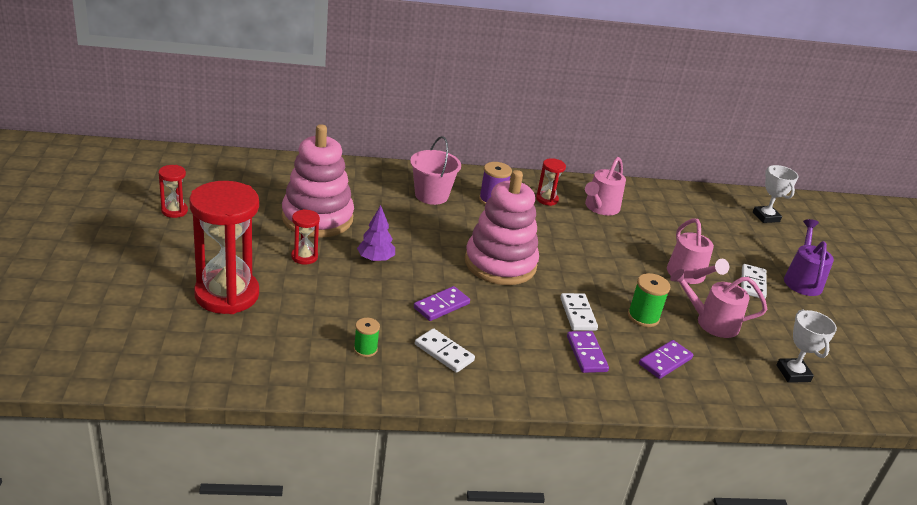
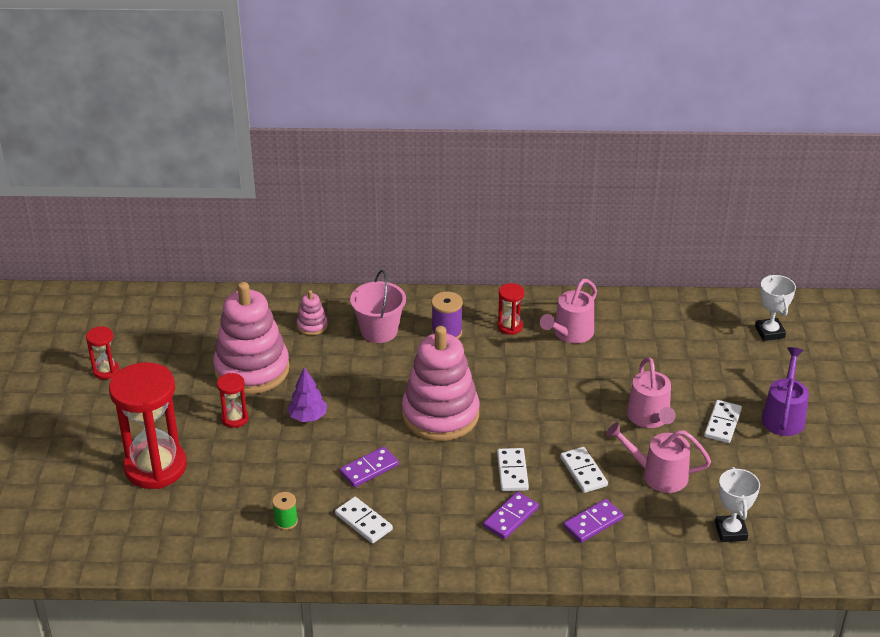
camera: 10 degrees right, 5 degrees up
purple domino [567,331,609,373] -> purple domino turned 45 degrees clockwise [483,492,539,539]
green spool [628,273,671,327] -> white domino [560,447,608,493]
none -> pink stacking toy [297,290,328,336]

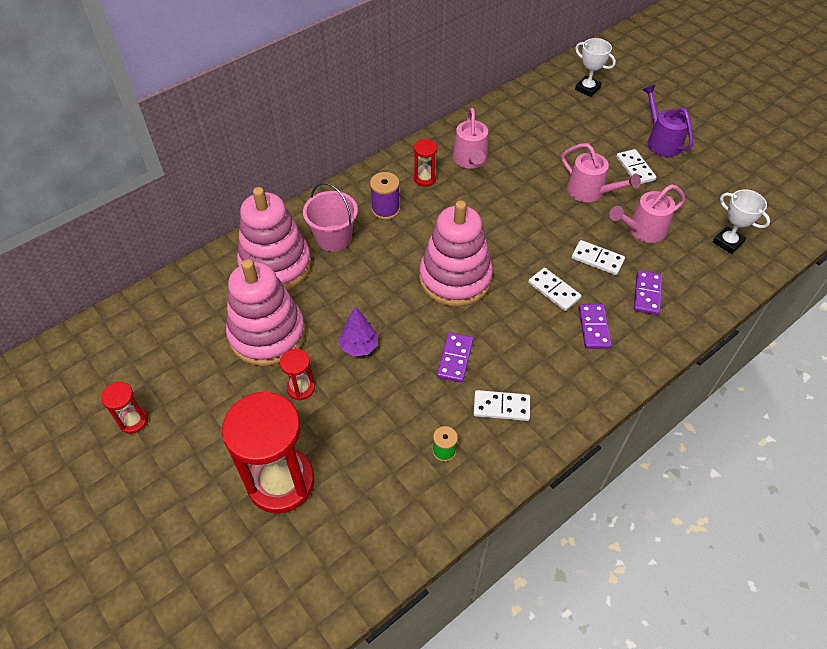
camera: 40 degrees left, 15 degrees up
pink stacking toy [297,290,328,336] -> pink stacking toy [237,187,311,290], size x2.36

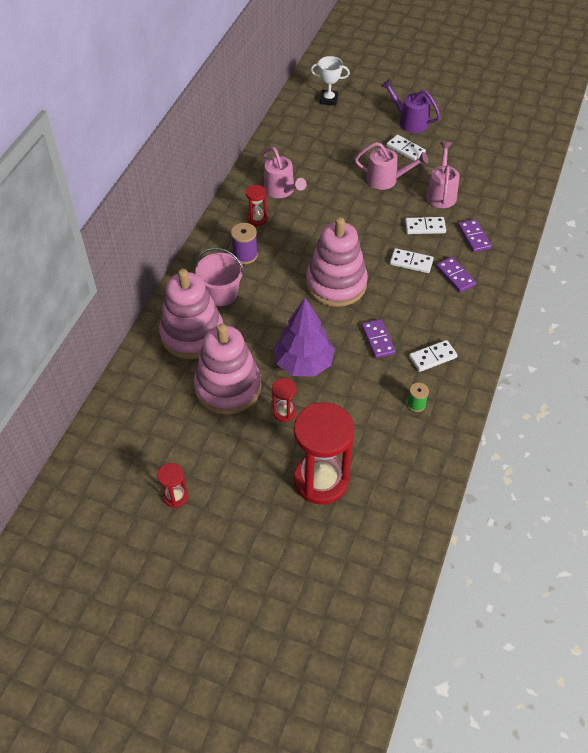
camera: 30 degrees left, 0 degrees up
purple tree [338,307,378,356] -> purple tree [274,298,335,377], size x1.79
pink watering can [609,185,685,243] -> pink watering can turned 150 degrees clockwise [426,142,460,208]
white trophy [713,189,770,254] -> none

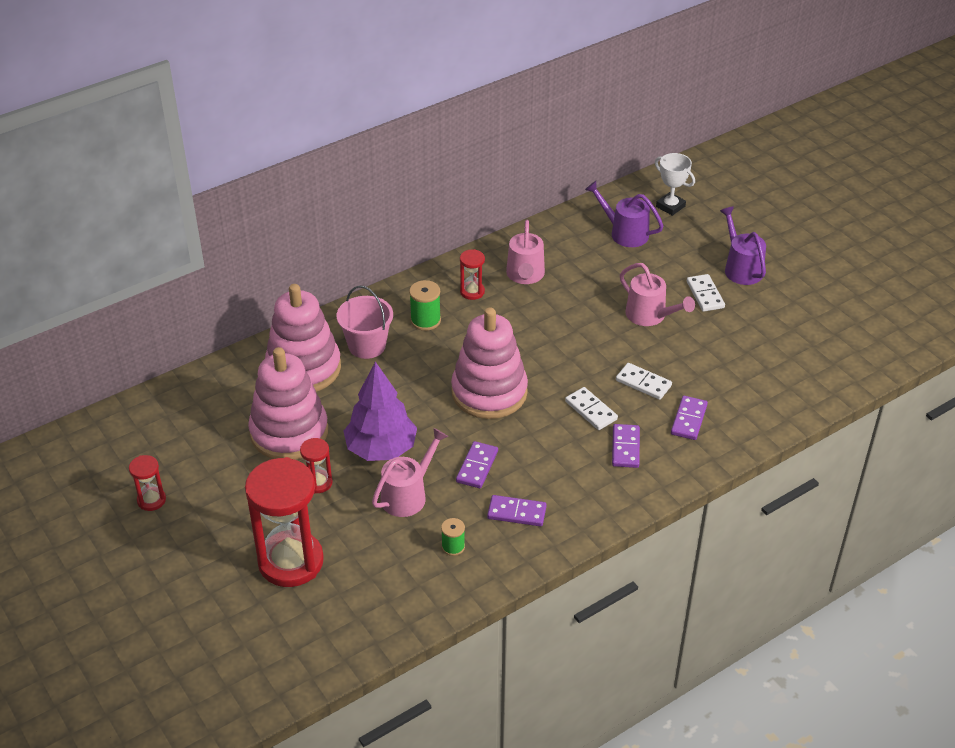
camera: 35 degrees right, 10 degrees down
purple spool [231,223,258,264] -> green spool [409,280,441,331]
white domino [409,340,458,372] -> purple domino [487,495,547,526]
pink watering can [426,142,460,208] -> pink watering can moved to [372,428,448,517]
none -> purple watering can [585,181,664,247]

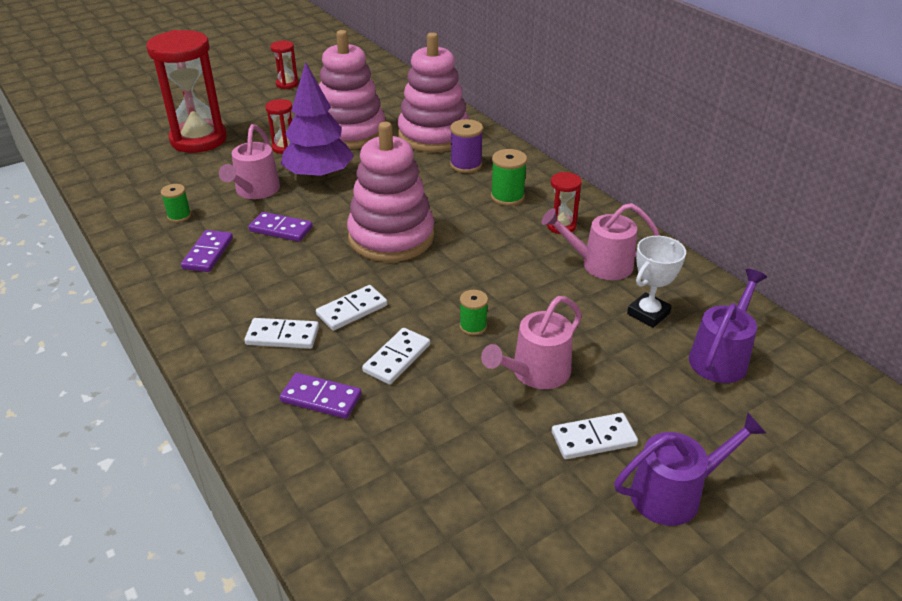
camera: 90 degrees right, 5 degrees down
pink bucket [337,285,393,359] -> purple spool [450,119,483,173]
pink watering can [372,428,448,517] -> pink watering can turned 60 degrees clockwise [219,124,280,199]
purple domino [612,424,640,468] -> white domino [244,318,319,349]
white trophy [655,153,695,216] -> white trophy moved to [627,236,686,328]
none -> green spool [460,290,488,335]

